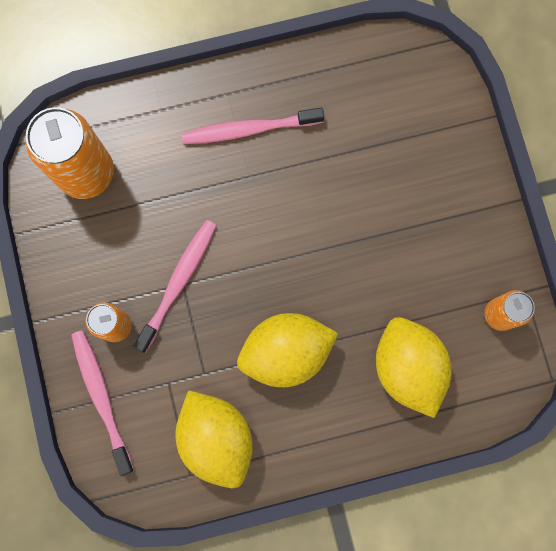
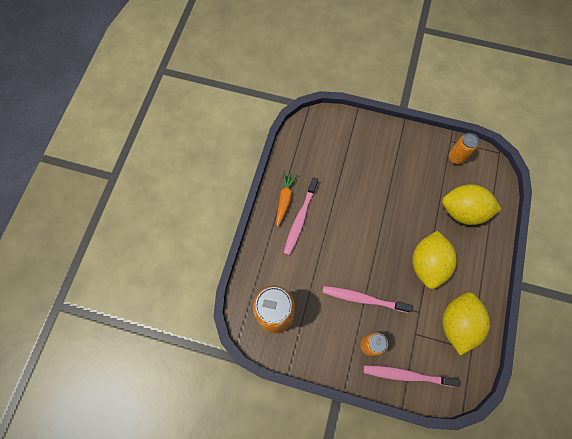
camera: 60 degrees left, 10 degrees down
pink toothbrush [133,220,217,353] -> pink toothbrush turned 45 degrees counterclockwise [322,286,412,313]
yellow lemon [175,390,253,488] -> yellow lemon turned 75 degrees counterclockwise [442,292,490,355]
none -> orange carrot [276,172,297,227]

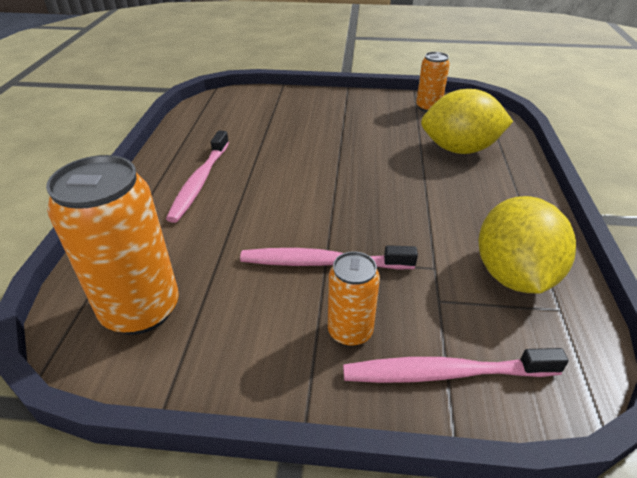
camera: 10 degrees left, 30 degrees down
orange carrot [276,172,297,227] -> none
yellow lemon [413,231,457,289] -> none

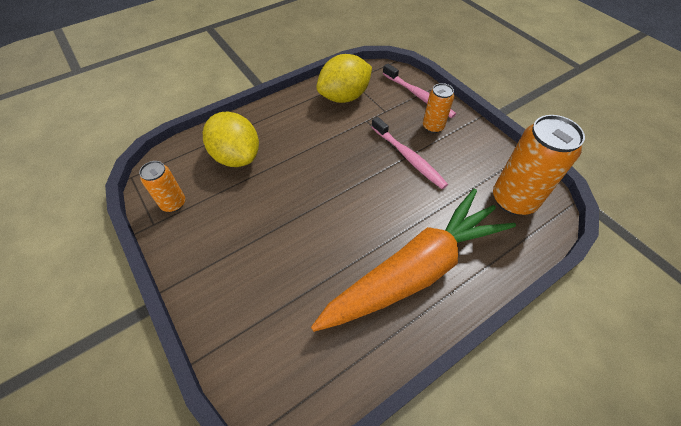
camera: 130 degrees left, 15 degrees up
pink toothbrush [166,130,229,223] -> orange carrot [311,188,516,332]

